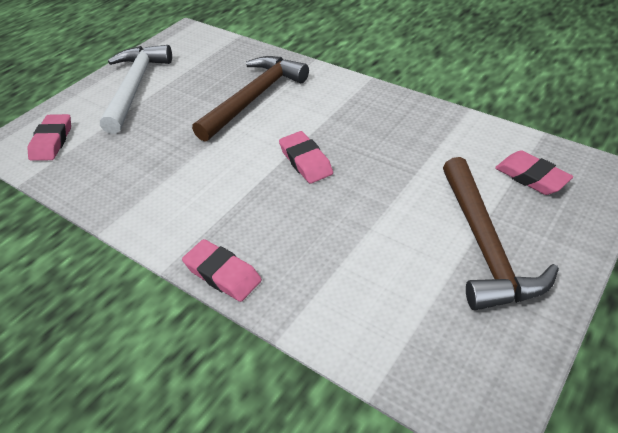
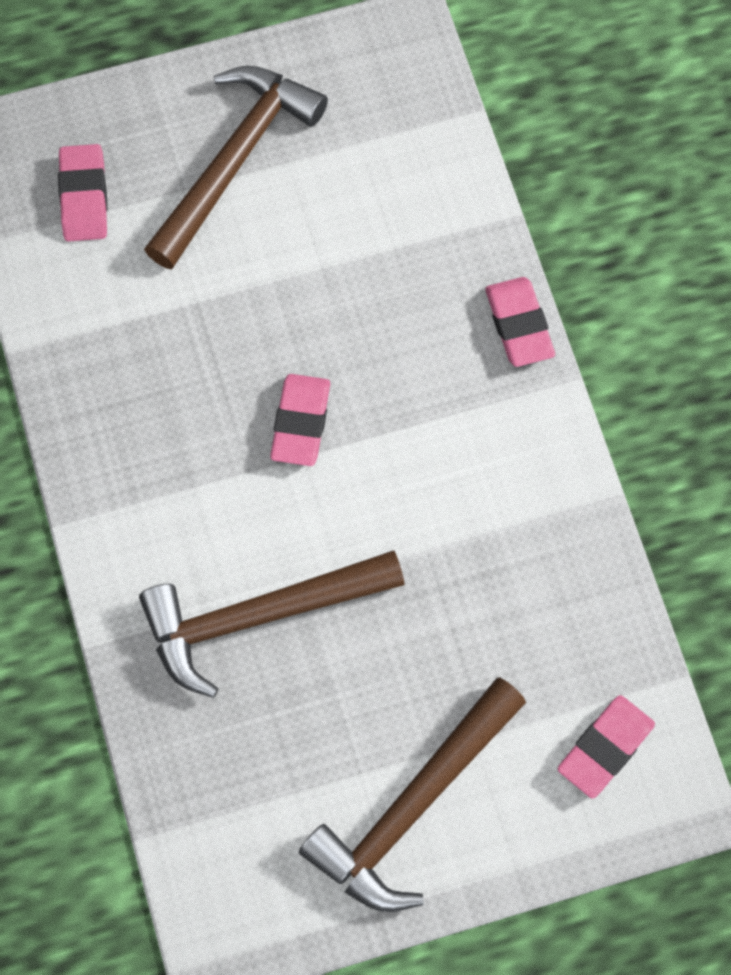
camera: 145 degrees left, 25 degrees up
white hammer [100,45,172,134] -> brown hammer [299,678,526,912]

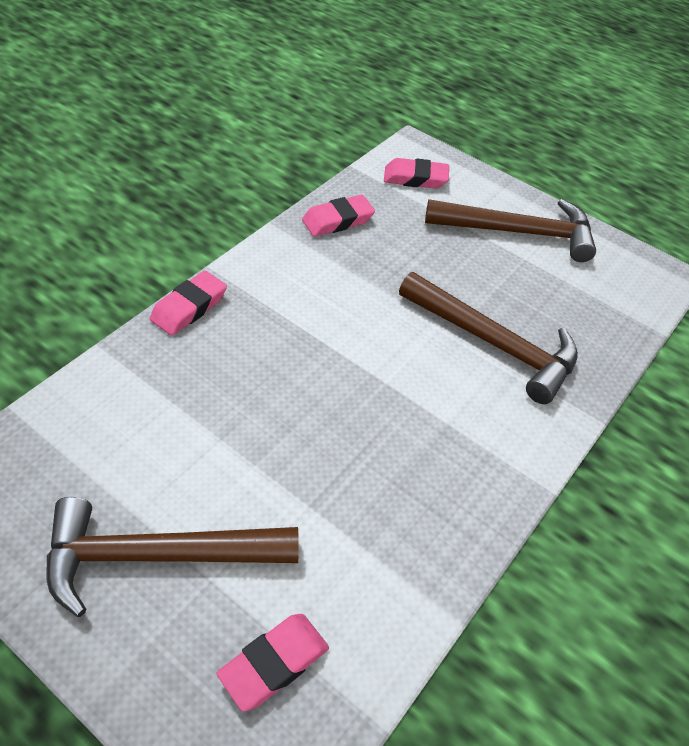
camera: 130 degrees left, 20 degrees down
pink eraser [270,374,330,466] -> pink eraser moved to [302,195,375,237]

